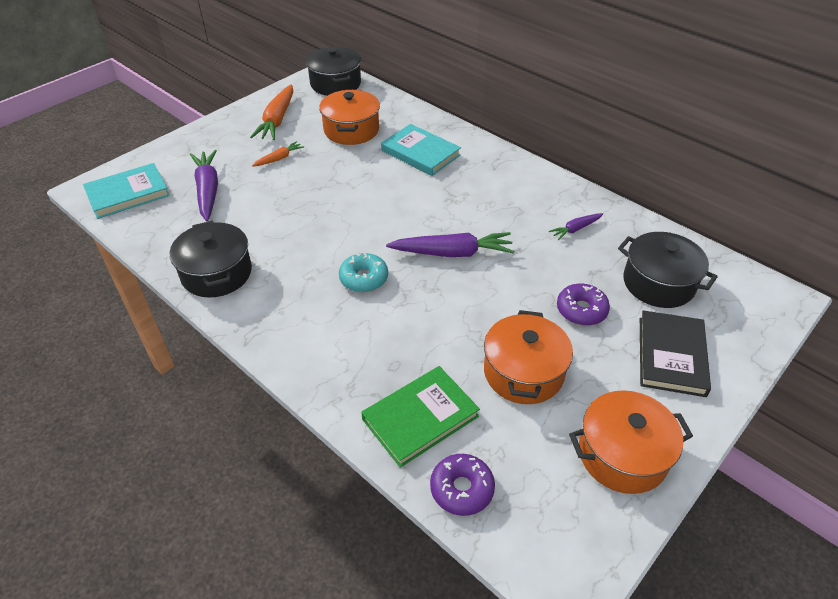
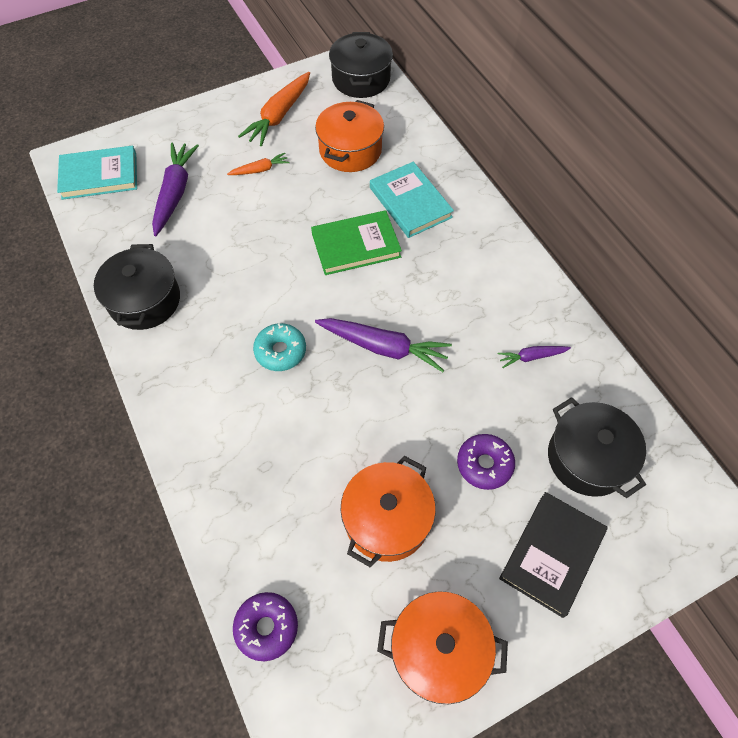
camera: 20 degrees right, 15 degrees up
green book [361,366,480,468] -> green book moved to [311,210,402,275]

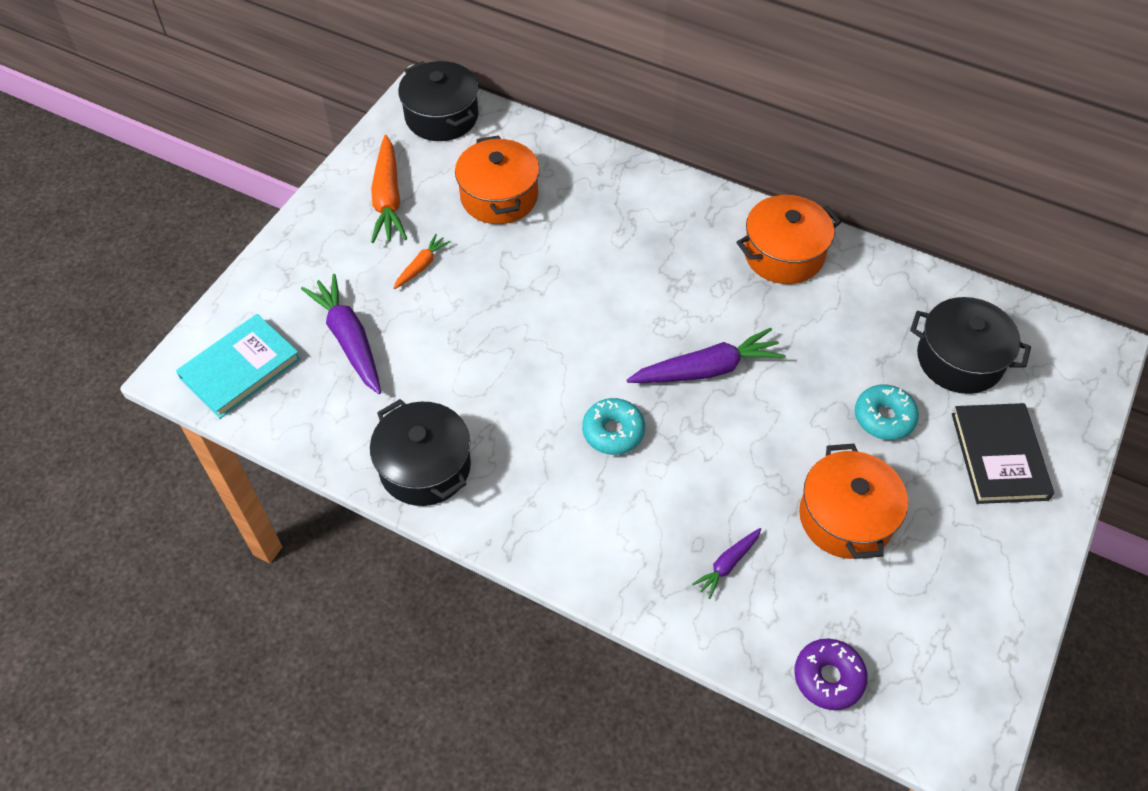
camera: 35 degrees left, 5 degrees down
green book [311,210,402,275] -> none
turquoise book [370,162,454,238] -> none
orange pot [377,591,508,704] -> orange pot moved to [736,195,841,284]
purple donut [457,434,515,490] -> turquoise donut [855,384,919,440]
purple carrot [498,346,571,368] -> purple carrot moved to [692,528,761,599]

